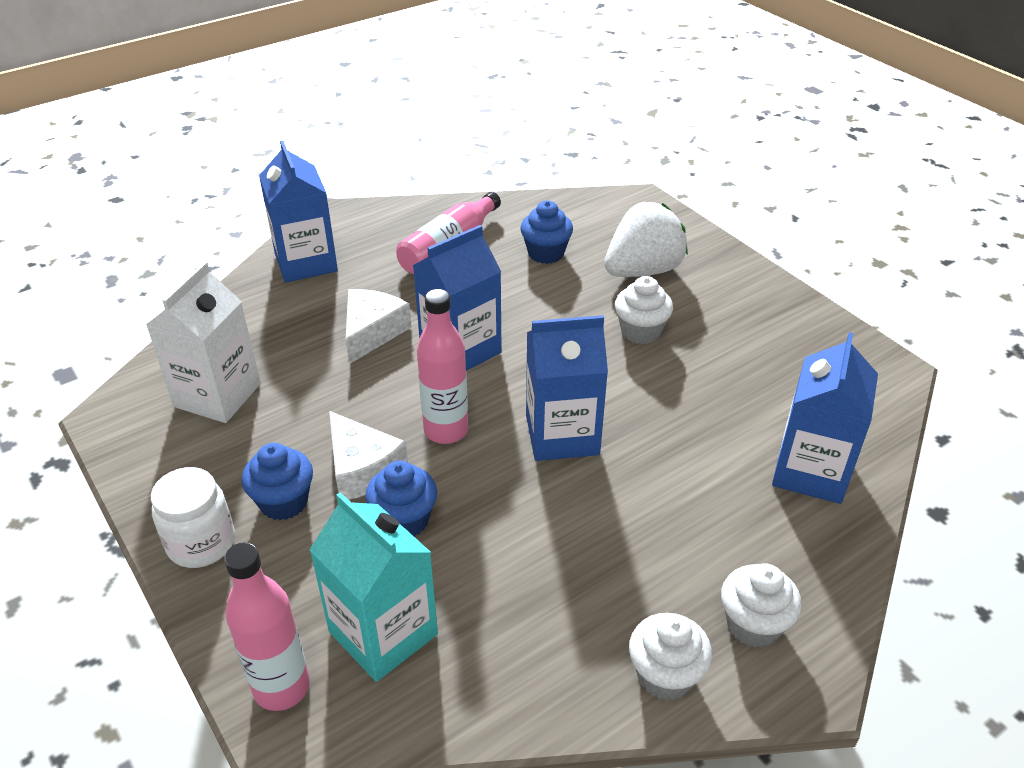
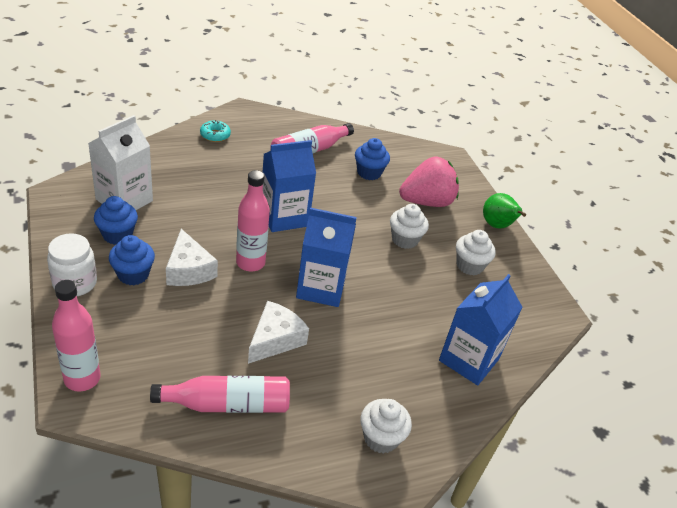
camera: 10 degrees right, 0 degrees up
blue carton [259,140,338,282] -> turquoise donut [200,120,231,142]
turquoise carton [310,492,438,682] -> none
white cheese [346,289,412,364] -> white cheese moved to [248,301,309,364]
blue cupcake [365,461,437,537] -> blue cupcake moved to [94,196,138,245]
white strawberry [604,202,688,277] -> pink strawberry [399,156,459,207]
white cupcake [629,613,712,701] -> white cupcake moved to [456,230,496,275]
none -> pink bottle [150,376,290,413]
none -> green pear [483,193,526,228]

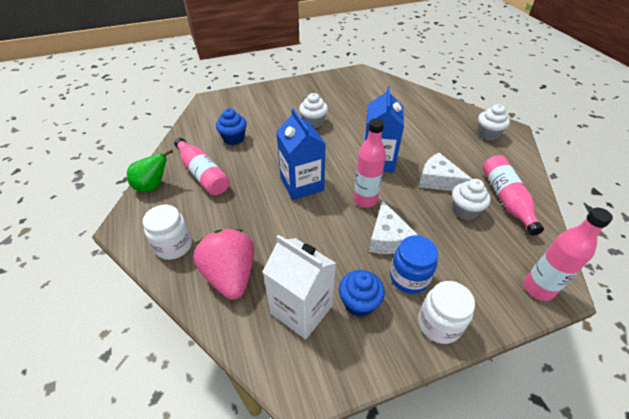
camera: 85 degrees left, 5 degrees up
blue cupcake [109,235,155,285] -> blue jar [390,235,438,294]
white cheese [166,229,218,286] -> white cheese turned 105 degrees clockwise [369,200,418,254]
turquoise donut [200,120,231,142] -> white jar [143,205,192,260]
pink strawberry [399,156,459,207] -> pink strawberry moved to [193,229,254,300]
blue carton [439,274,523,386] -> none
white cupcake [456,230,496,275] -> white cupcake moved to [452,179,491,220]
green pear [483,193,526,228] -> green pear moved to [127,149,173,192]

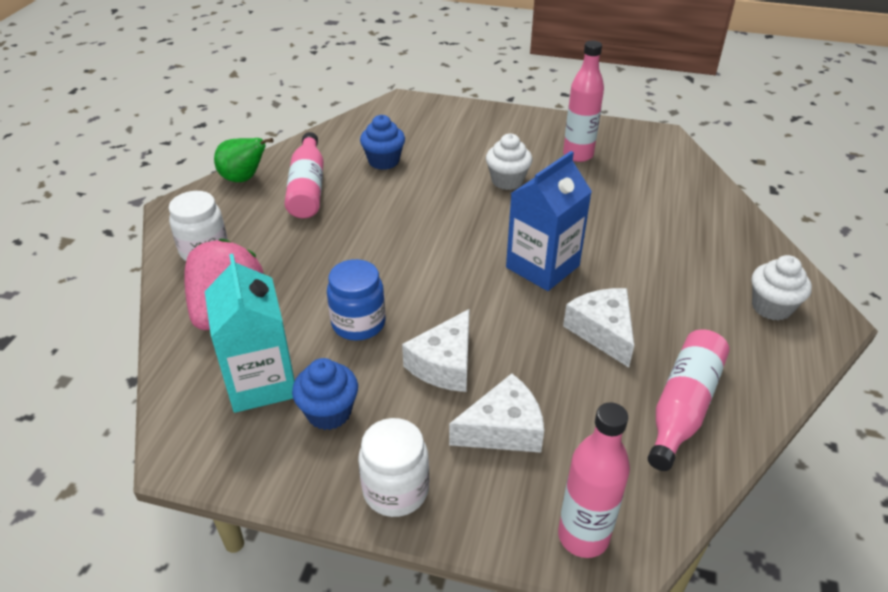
camera: 35 degrees right, 5 degrees down
white carton [262,235,336,339] -> turquoise carton [205,254,295,413]
blue carton [276,108,326,200] -> none
pink bottle [353,118,386,208] -> pink bottle moved to [563,41,604,162]
blue jar [390,235,438,294] -> blue jar moved to [327,259,386,341]
white cupcake [452,179,491,220] -> none
none -> white cheese [449,373,544,453]

